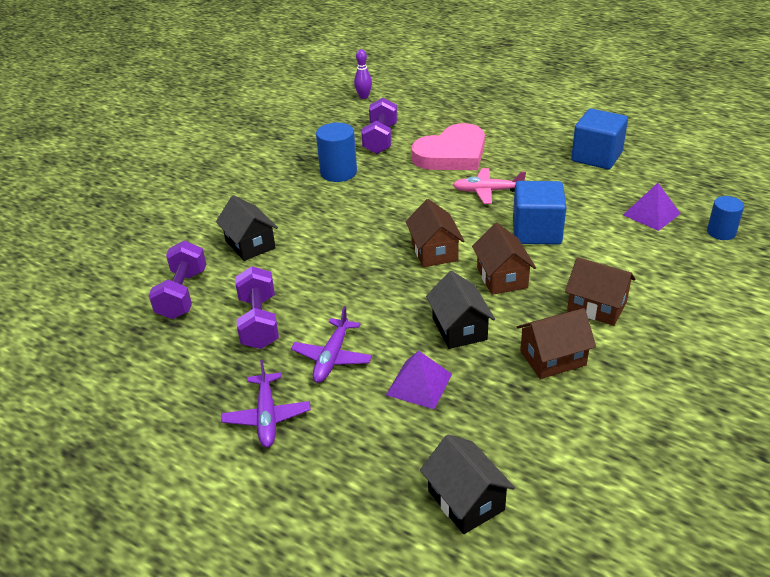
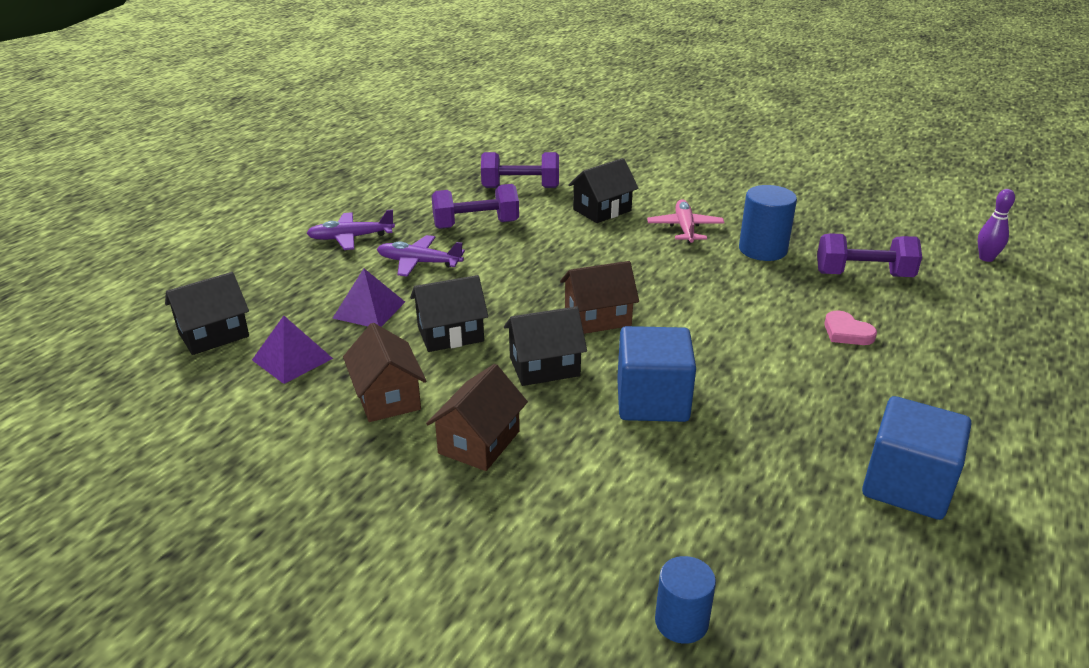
camera: 85 degrees right, 5 degrees down
pink heart [411,123,485,170] -> pink heart [824,310,877,345], size x0.43
pink plane [453,168,526,204] -> pink plane moved to [647,199,725,243]
brown house [472,223,536,295] -> black house [504,306,587,386]
purple pyramid [623,183,681,231] -> purple pyramid moved to [252,316,333,384]

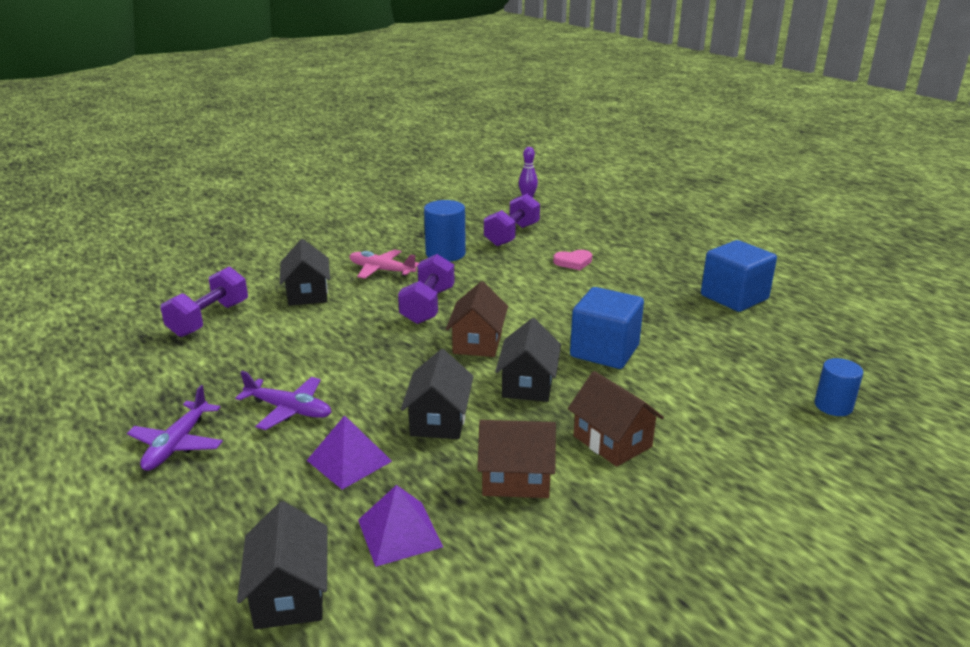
camera: 65 degrees left, 5 degrees down
purple plane [377,235,465,277] -> purple plane turned 105 degrees counterclockwise [235,371,331,430]
purple dumbbell [432,184,519,229] -> purple dumbbell moved to [398,254,455,324]

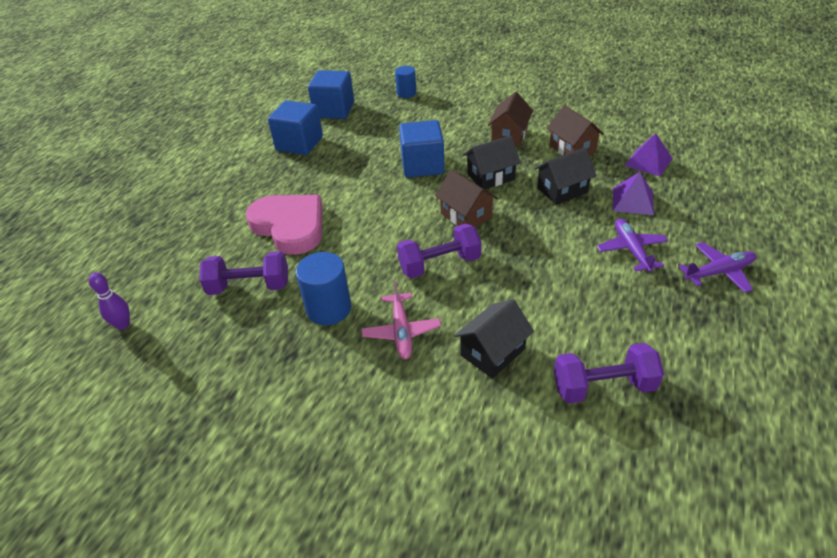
camera: 120 degrees left, 15 degrees up
black house [237,501,328,629] -> none
brown house [446,281,508,357] -> brown house turned 75 degrees clockwise [435,169,498,227]
pink heart [553,250,592,270] -> pink heart [246,195,323,255], size x2.32
none -> blue cube [308,70,354,119]

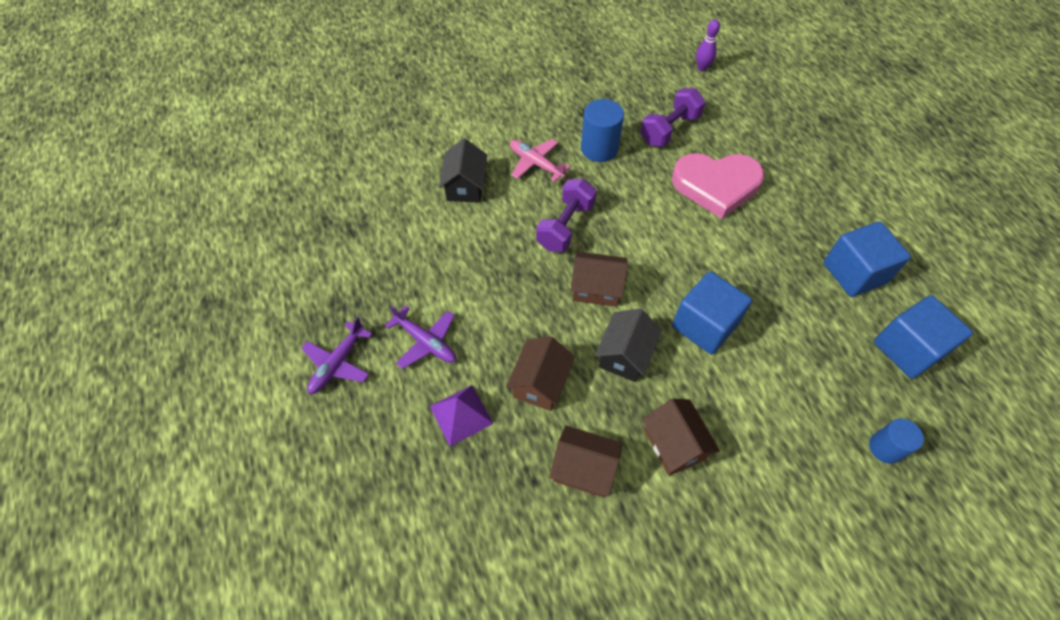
camera: 135 degrees right, 15 degrees up
black house [534,148,596,205] -> brown house [506,336,575,411]
purple dumbbell [554,343,664,404] -> none
purple pyramid [624,133,673,176] -> none

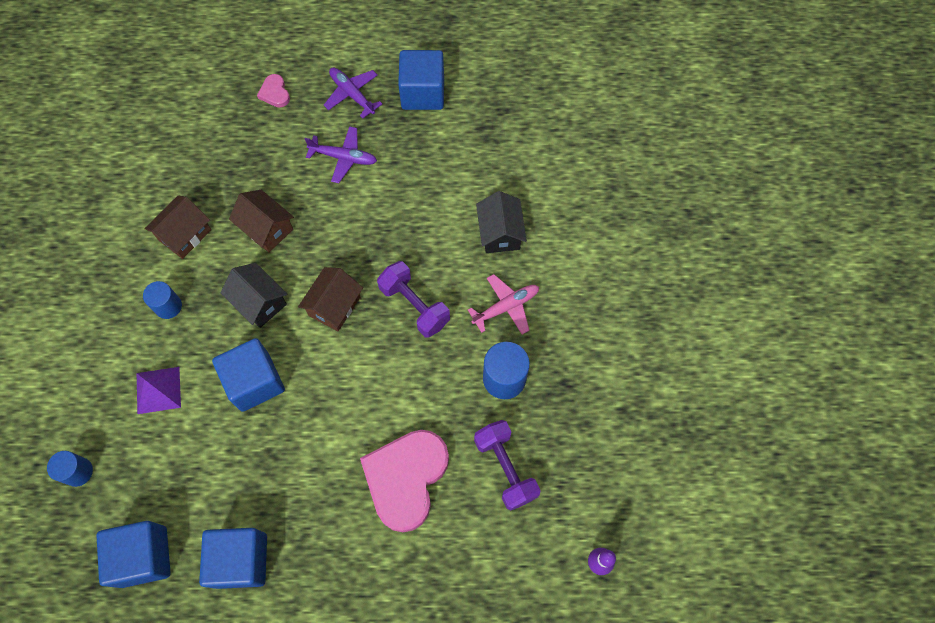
camera: 110 degrees right, 10 degrees up
purple plane [385,305,456,369] -> purple plane turned 135 degrees counterclockwise [305,126,377,183]
purple pyramid [430,385,494,446] -> purple pyramid moved to [137,367,181,414]
black house [439,138,487,203] -> black house turned 60 degrees clockwise [476,191,527,253]
brown house [642,399,720,476] -> blue cylinder [143,281,182,319]
none -> pink heart [257,74,290,108]
none -> blue cube [398,50,444,110]

